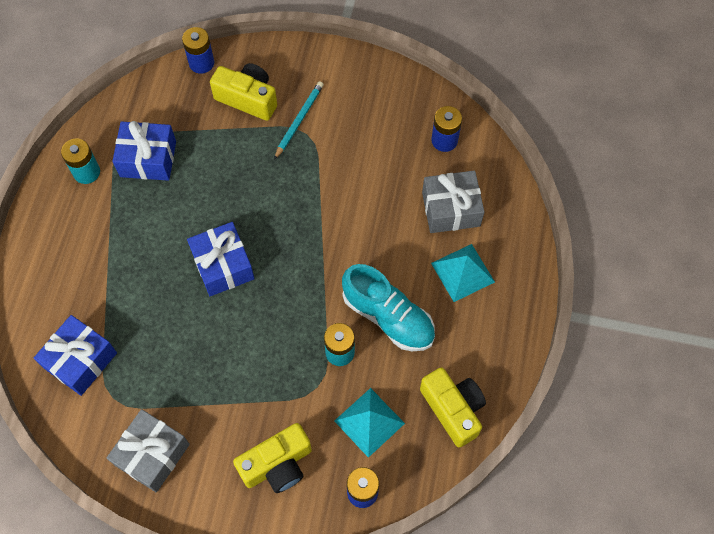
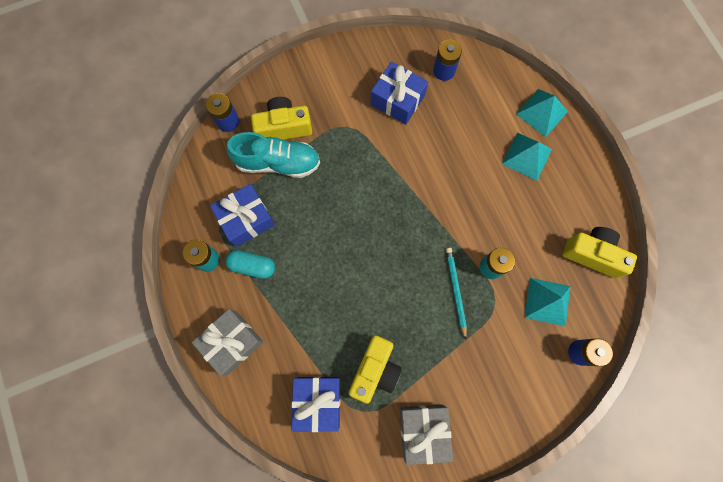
camera: 35 degrees left, 10 degrees up
blue gift [187,222,255,296] -> blue gift moved to [371,61,428,124]
yellow camera [233,423,312,493] -> yellow camera moved to [349,335,402,404]
turquoise pencil [274,81,324,160] -> turquoise pencil moved to [446,248,467,340]
turquoise shoe [342,264,435,351] -> turquoise shoe moved to [227,132,320,178]
grey gift [422,171,485,233] -> grey gift moved to [192,309,263,376]
none -> turquoise capsule [225,250,275,279]
none -> turquoise pyramid [516,89,568,137]

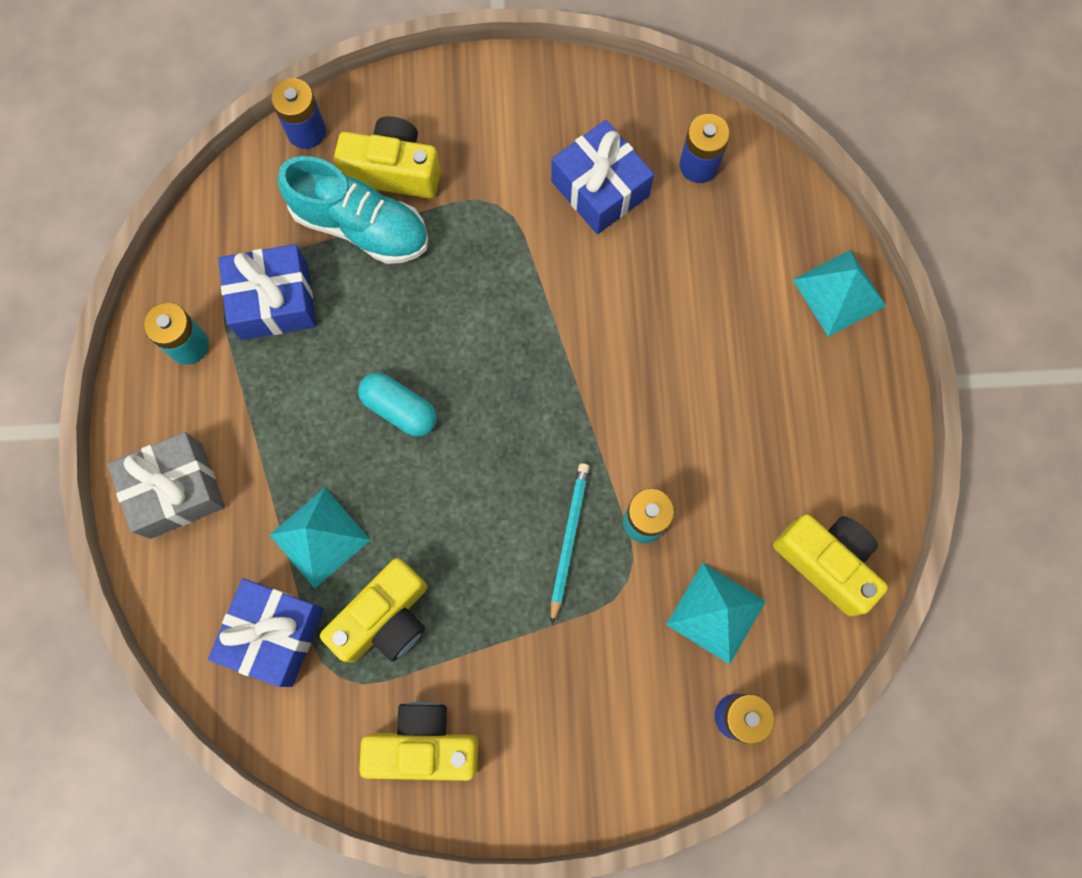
camera: 20 degrees right, 0 degrees up
turquoise capsule [225,250,275,279] -> turquoise capsule moved to [358,372,437,437]
grey gift [400,405,453,465] -> yellow camera [359,702,478,781]
turquoise pyramid [502,133,552,181] -> turquoise pyramid moved to [269,488,370,589]

